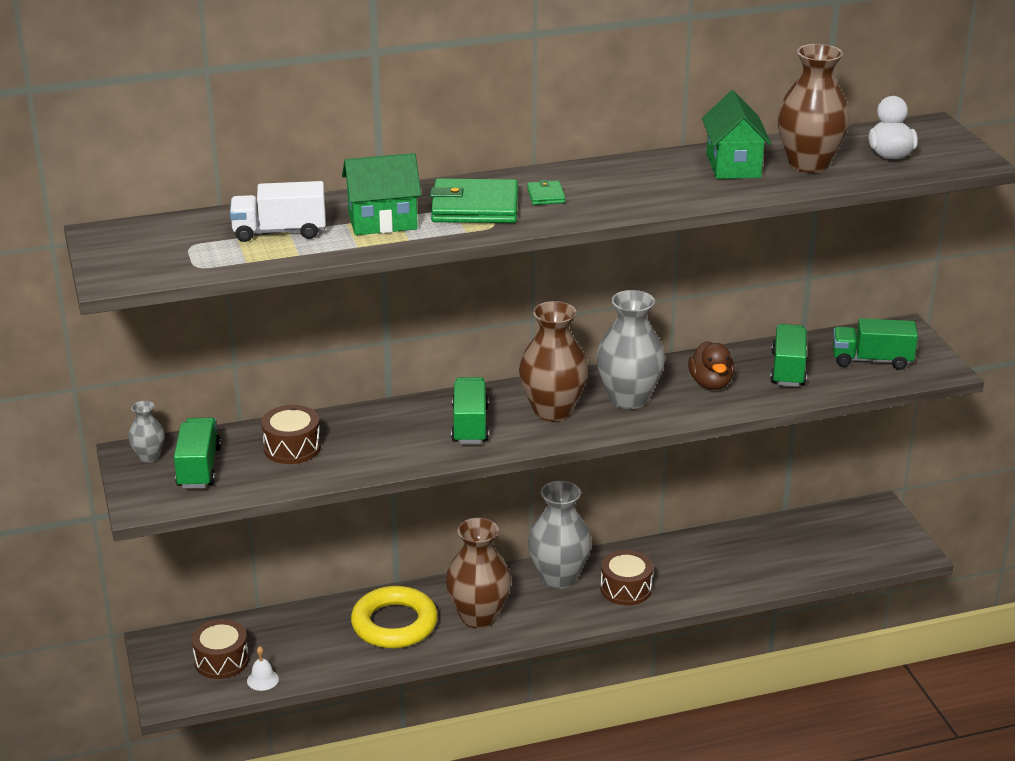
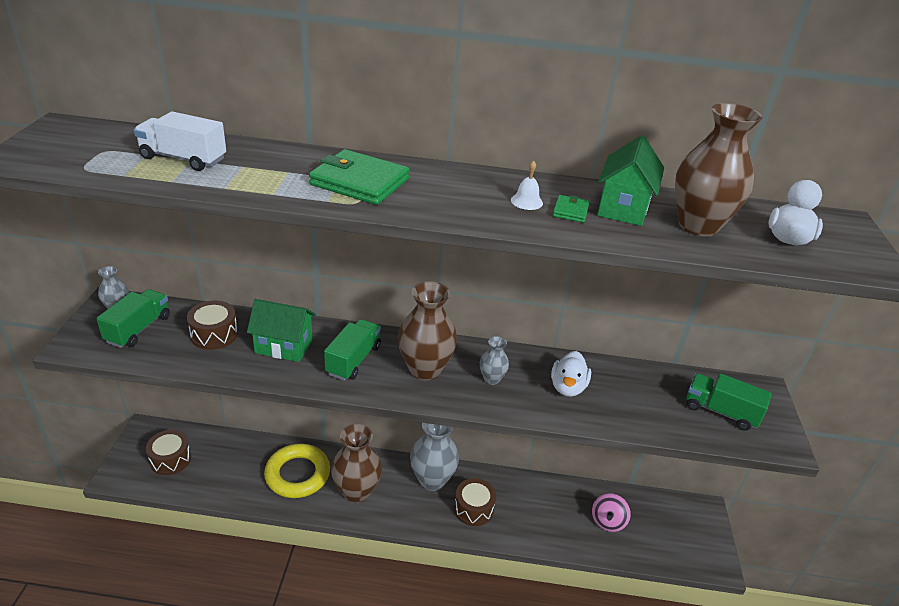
camera: 20 degrees right, 5 degrees up
white bell [247,646,279,691] -> white bell moved to [511,160,543,210]
green house [342,153,421,235] -> green house moved to [247,299,316,362]
green wallet [527,180,565,205] -> green wallet moved to [553,195,589,223]
grey vase [596,290,665,409] -> grey vase [480,336,509,385], size x0.50
brown duck [688,341,735,390] -> white duck [551,351,591,397]
green truck [770,324,807,387] -> none
none -> pink spinning top [592,493,631,532]

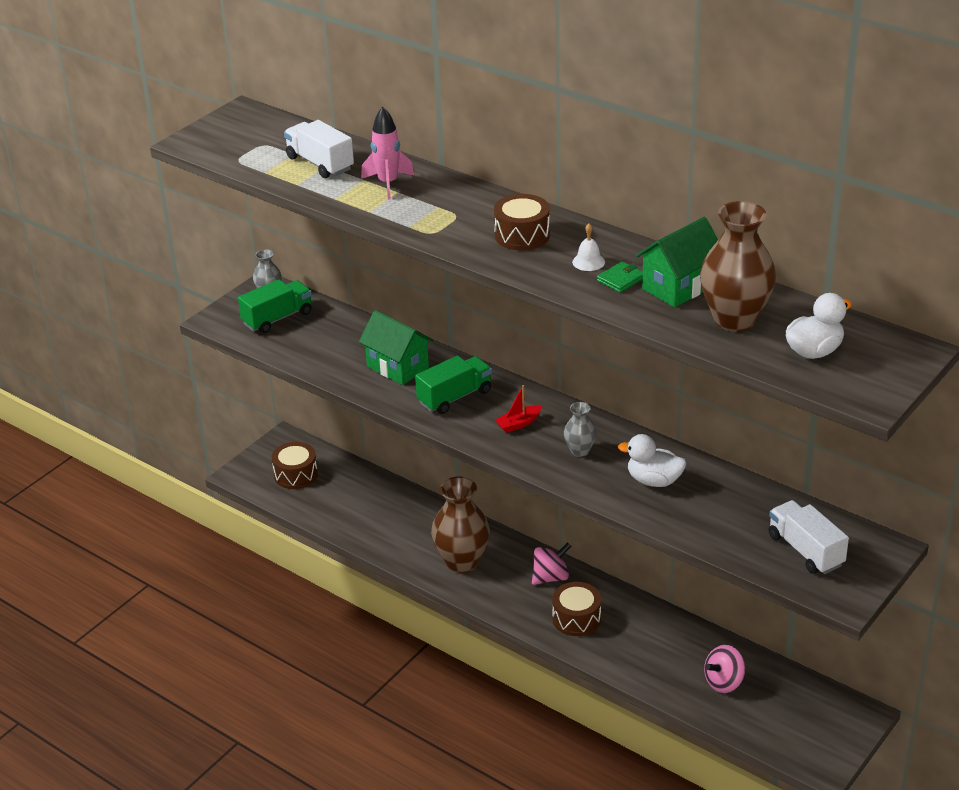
camera: 35 degrees right, 0 degrees up
brown drum [187,301,238,350] -> brown drum moved to [494,194,550,250]
yellow ring [264,444,330,498] -> none
green wallet [309,149,409,205] -> none
brown vase [398,281,457,380] -> red boat [495,385,542,433]
grey vase [410,423,459,491] -> pink spinning top [532,542,571,585]
white duck [551,351,591,397] -> white duck turned 60 degrees clockwise [618,434,686,487]
green truck [686,373,771,431] -> white truck [768,500,849,574]
none -> pink rocket [361,107,414,200]

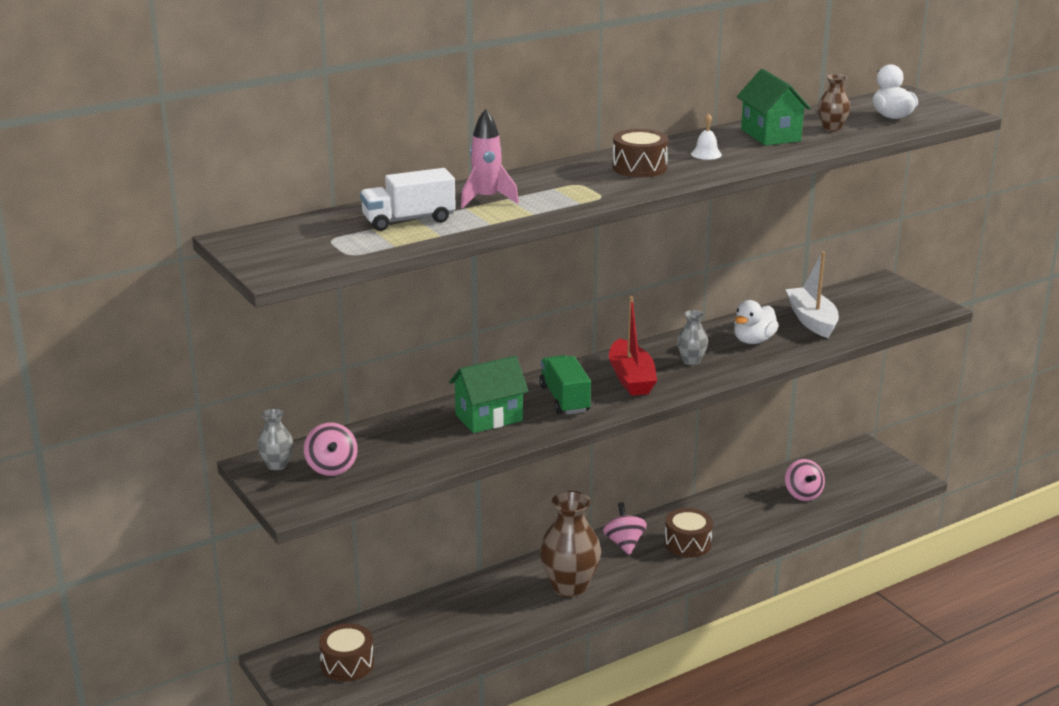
camera: 70 degrees left, 10 degrees down
green truck [238,279,312,333] -> pink spinning top [304,422,358,476]
red boat [495,385,542,433] -> red boat [609,296,657,396], size x1.86
green wallet [597,262,643,293] -> none
brown vase [700,201,776,332] -> brown vase [818,74,850,132], size x0.50
white truck [768,500,849,574] -> none
none -> white boat [785,251,839,338]

